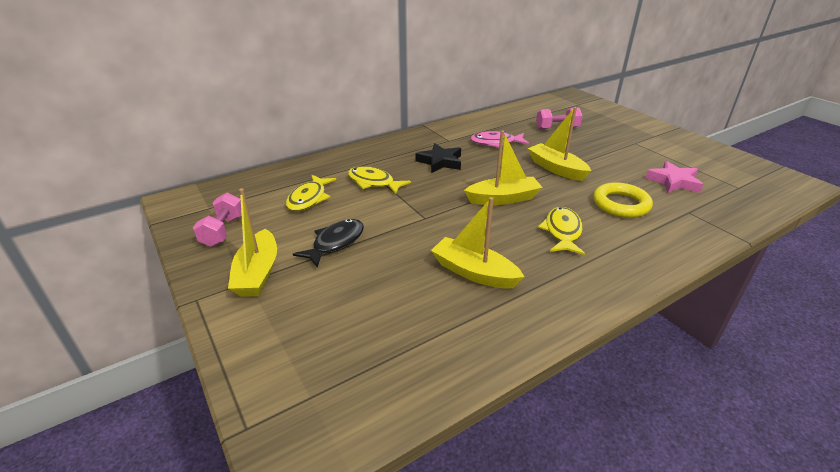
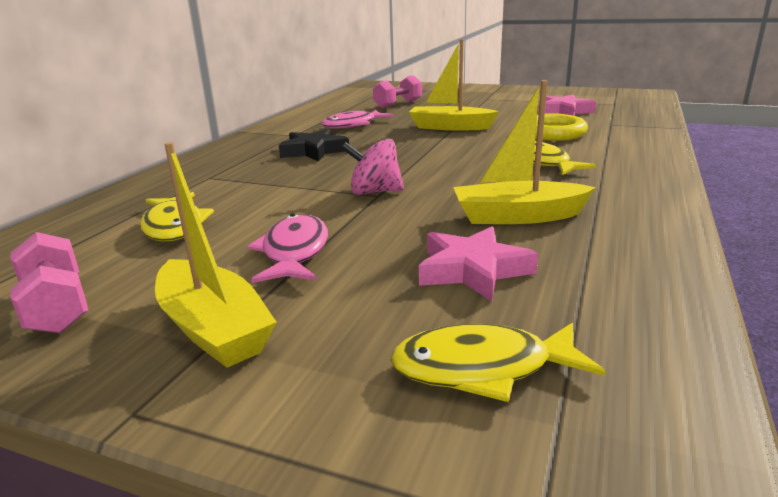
camera: 35 degrees left, 10 degrees down
black fish [293,219,364,268] -> pink fish [247,214,328,283]
yellow fish [348,166,411,194] -> yellow fish moved to [391,323,606,402]
yellow boat [464,131,543,205] -> none
none -> pink spinning top [341,139,404,195]
none -> pink star [419,226,538,302]

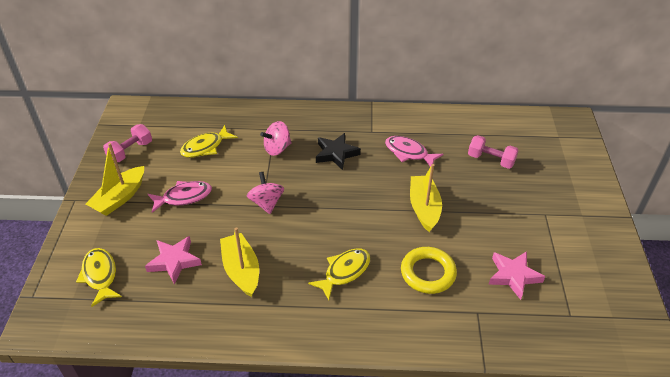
camera: 70 degrees right, 20 degrees up
none -> pink spinning top [260,121,292,156]

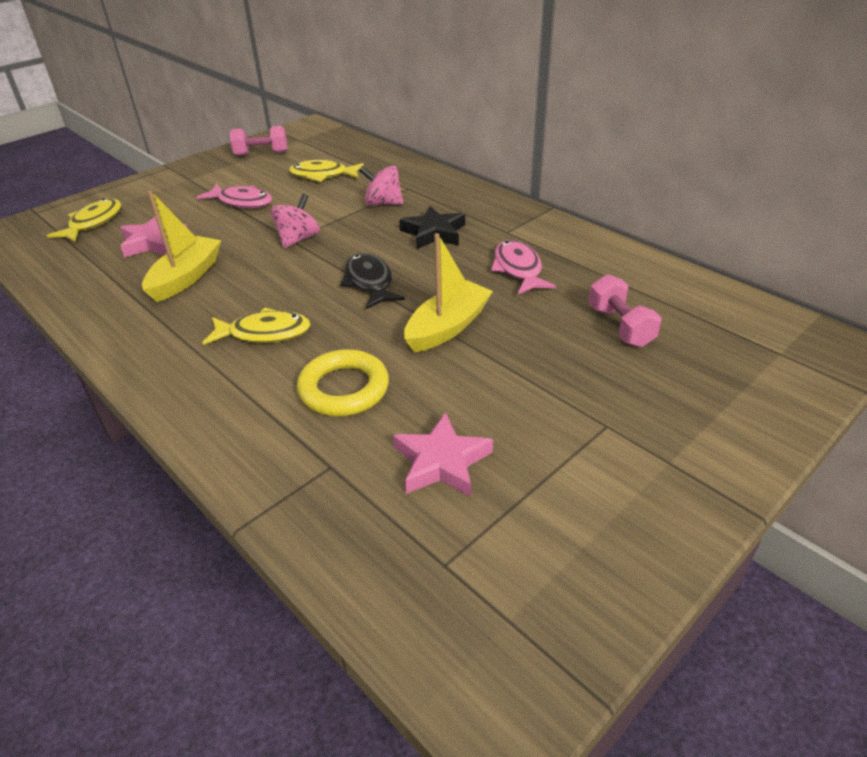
camera: 45 degrees right, 5 degrees down
yellow boat [86,143,144,216] -> none
none -> black fish [340,253,405,309]

